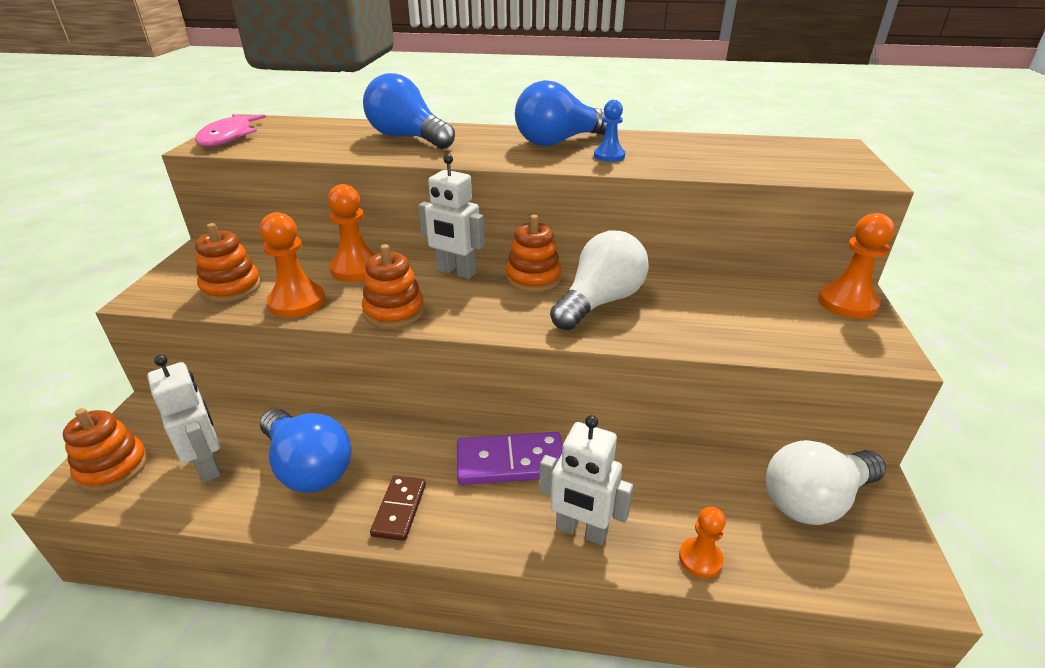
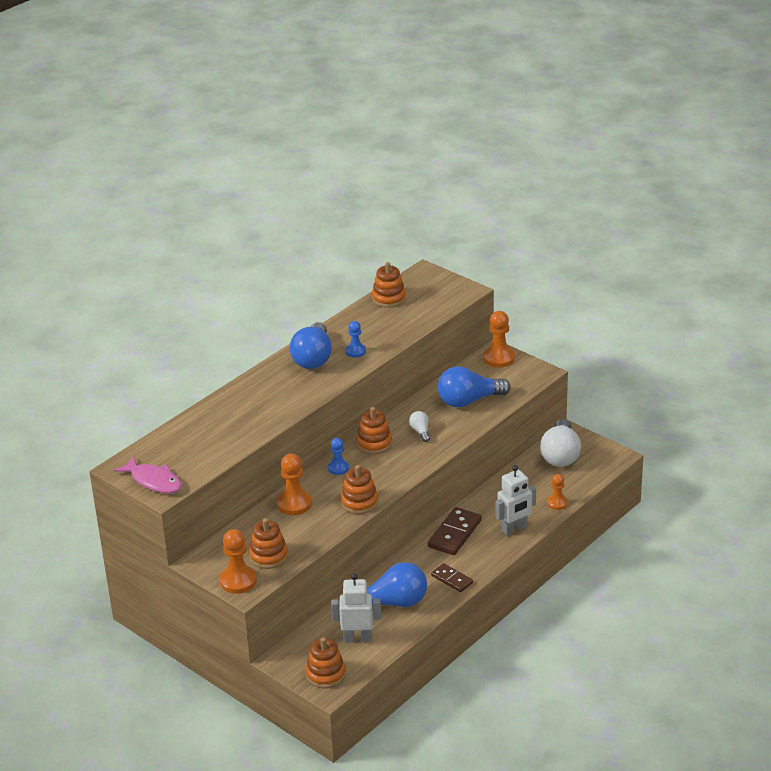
camera: 55 degrees left, 0 degrees up
orange pawn [260,212,325,318] -> orange pawn moved to [220,529,257,594]
blue light bulb [363,73,455,149] -> blue light bulb moved to [438,366,511,407]
white robot [418,154,485,279] -> blue pawn [328,438,349,475]
purple domino [457,432,563,485] -> brown domino [428,507,482,555]
white light bulb [550,231,649,330] -> white light bulb [409,411,430,442], size x0.47
none -> orange stacking toy [372,262,406,308]

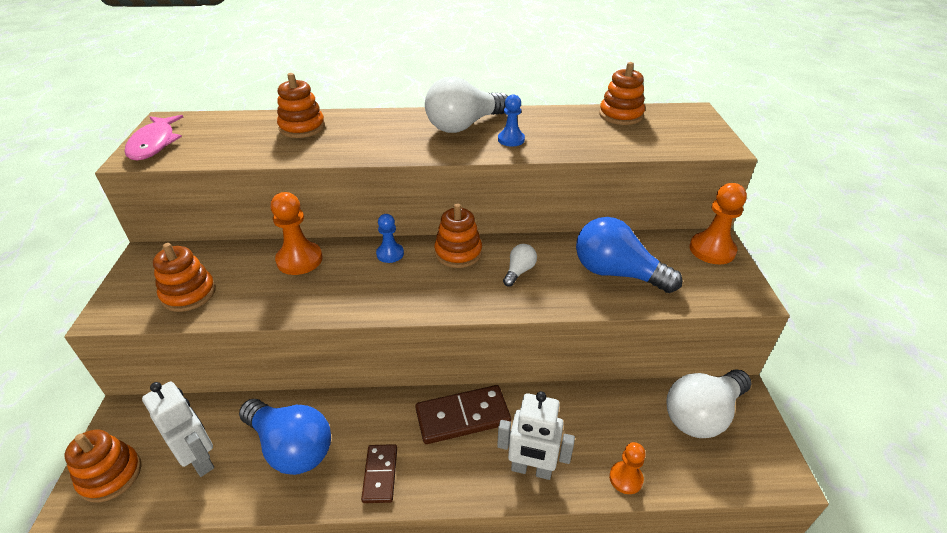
camera: 45 degrees right, 5 degrees up
orange pawn [220,529,257,594] -> none
blue light bulb [289,322,332,369] -> white light bulb [425,76,508,133]
orange stacking toy [340,465,378,514] -> orange stacking toy moved to [277,73,325,138]

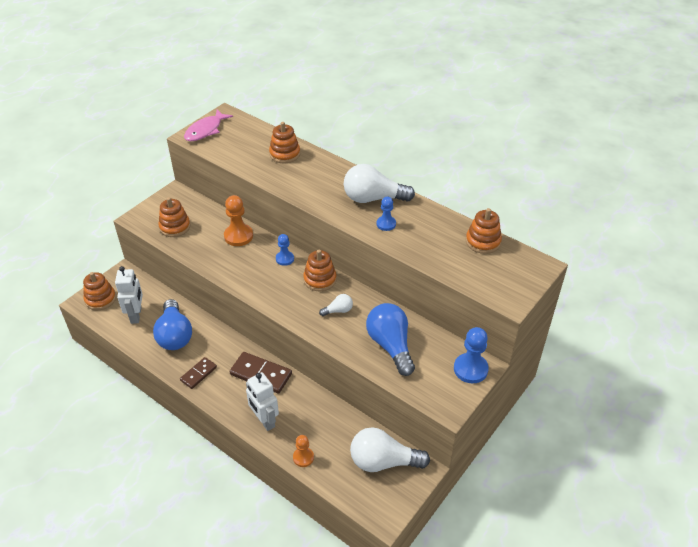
camera: 40 degrees right, 5 degrees up
orange pawn [689,183,747,264] -> blue pawn [454,327,489,383]

